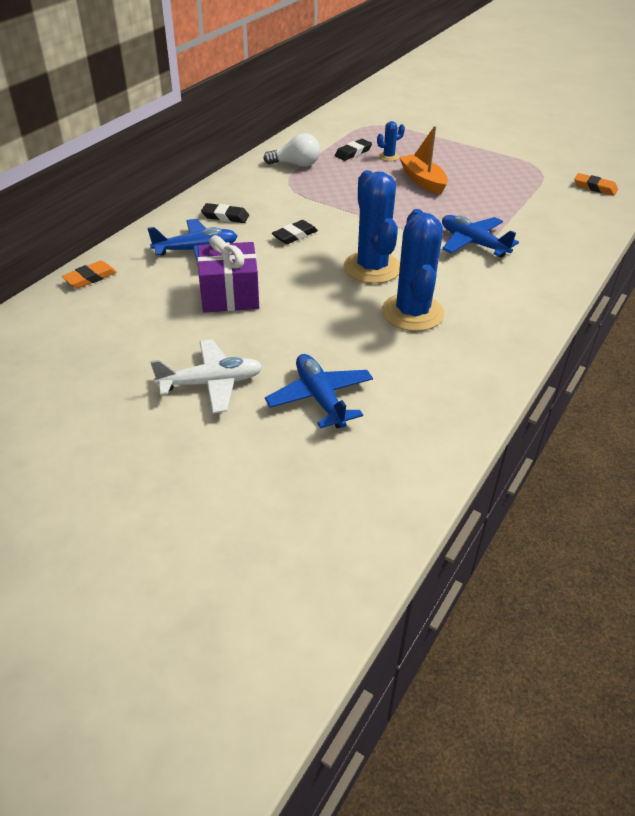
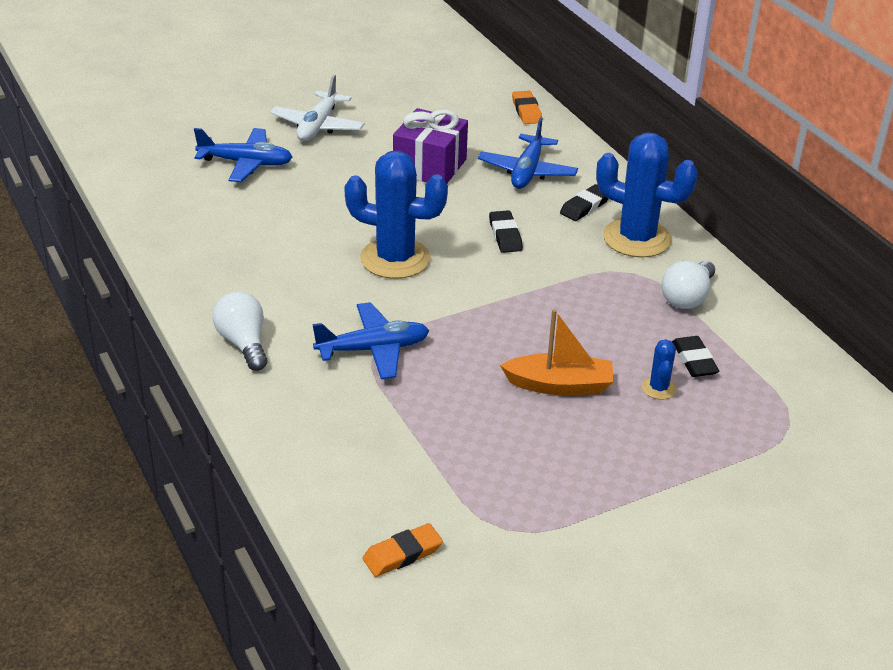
camera: 120 degrees right, 5 degrees down
blue cactus [382,209,444,331] -> blue cactus moved to [596,133,698,258]
none -> white light bulb [213,292,268,371]

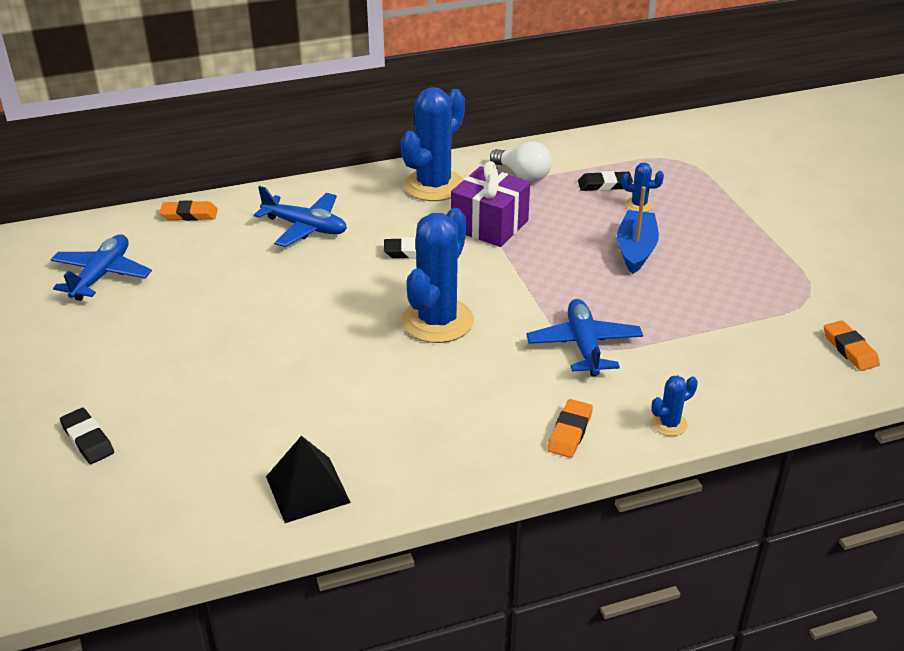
camera: 80 degrees left, 0 degrees up
blue plane [194,128,293,182] -> blue plane moved to [50,234,152,301]
white light bulb [213,292,268,371] -> orange eraser [547,399,593,458]
white plane [271,75,364,141] -> none
purple gift [393,108,468,183] -> purple gift moved to [451,161,530,247]
orange boat [500,309,613,395] -> blue boat [617,186,659,274]
black eraser [560,184,609,221] -> black eraser moved to [60,408,114,464]
none -> black pyramid [266,436,351,523]
none -> blue cactus [652,375,698,436]

